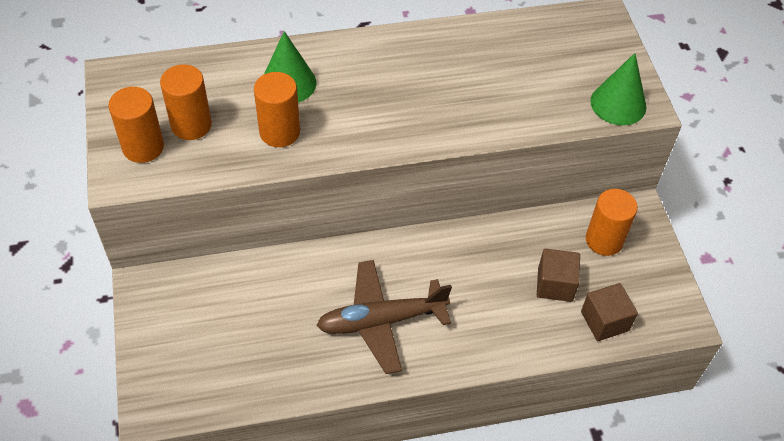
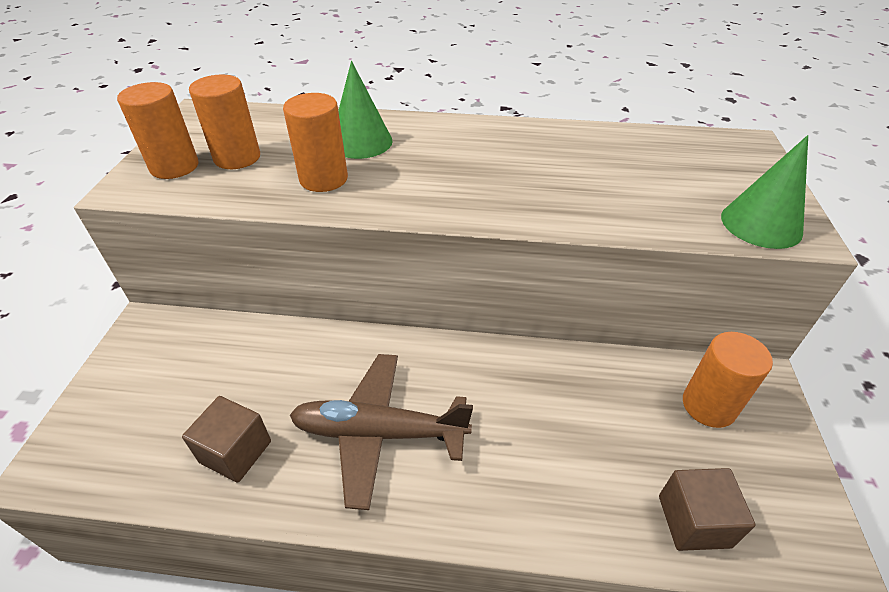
camera: 20 degrees right, 10 degrees down
brown cube [537,249,580,302] -> brown cube moved to [182,396,271,483]

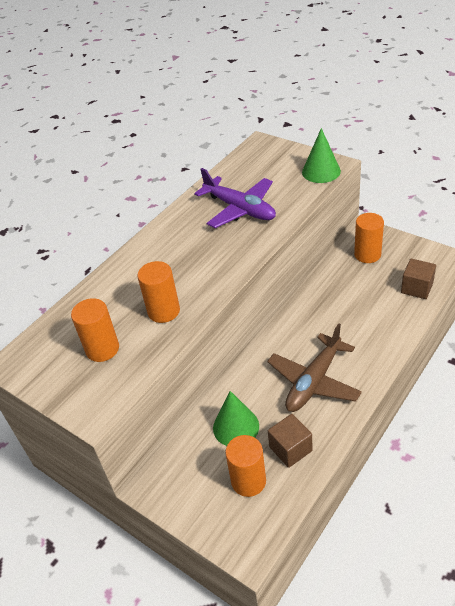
camera: 55 degrees left, 0 degrees up
orange cylinder [117,82,198,179] -> orange cylinder moved to [225,435,266,497]
green cone [338,61,392,159] -> green cone moved to [213,391,259,446]
none -> purple plane [194,168,276,228]

